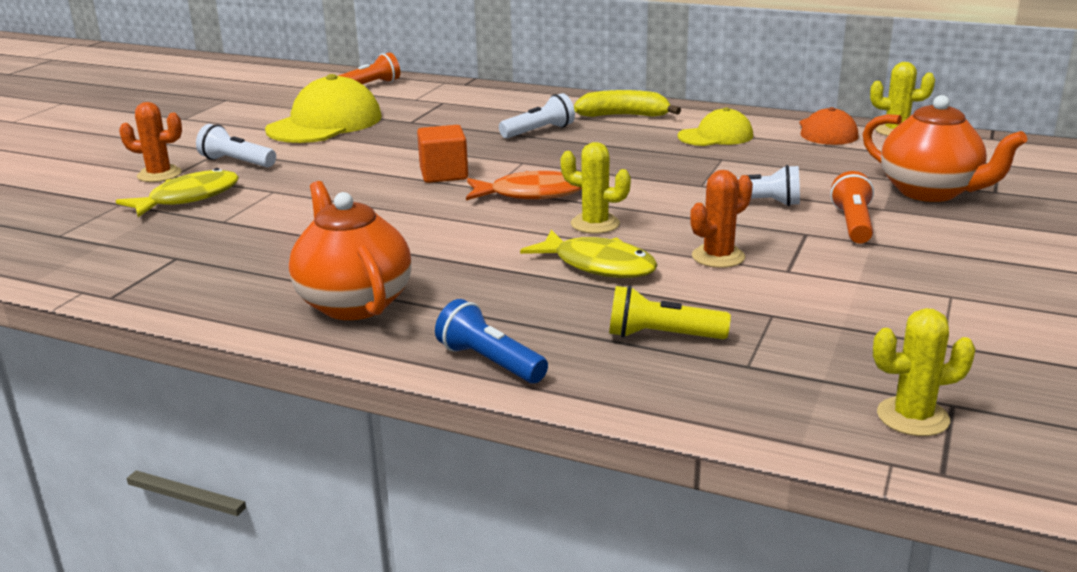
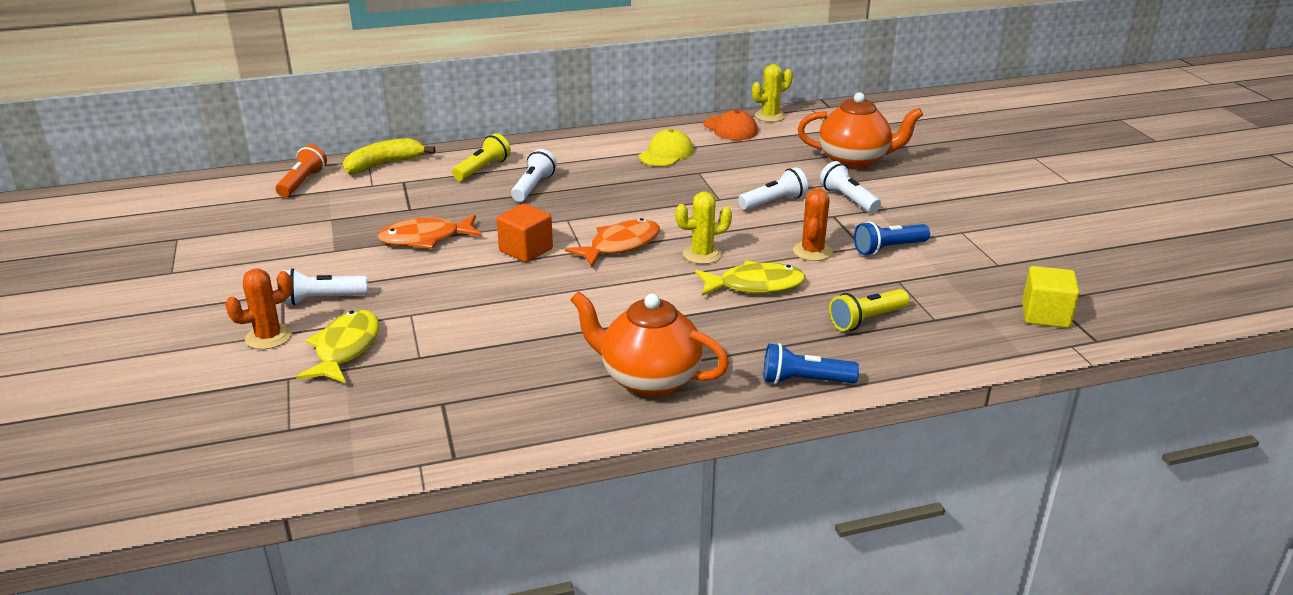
camera: 40 degrees left, 5 degrees up
yellow cap [265,74,382,143] -> none
yellow banana [574,90,681,117] -> yellow banana moved to [343,138,436,174]
orange flashlight [830,171,874,243] -> white flashlight [820,161,881,213]
yellow cactus [873,308,976,436] -> yellow cube [1022,266,1079,328]
none -> orange fish [377,215,482,249]
none -> yellow flashlight [452,133,511,181]
none -> blue flashlight [854,221,930,256]

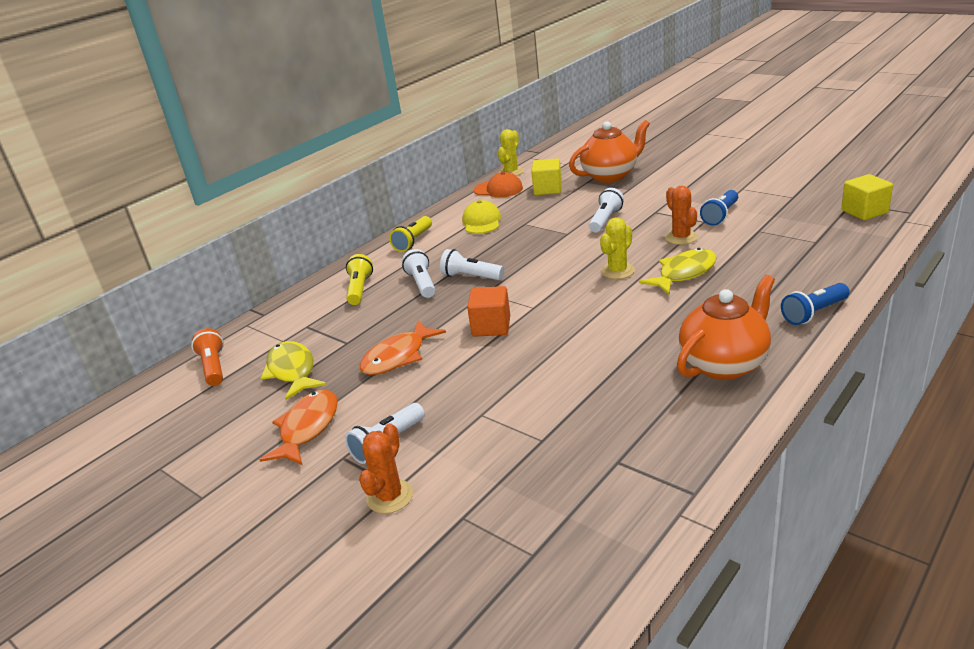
camera: 30 degrees left, 0 degrees up
yellow fish [296,309,379,383] -> yellow fish moved to [261,341,326,400]
yellow banana [343,138,436,174] -> none
orange fish [565,218,660,267] -> orange fish moved to [259,390,338,465]
orange teapot [570,291,729,397] -> orange teapot turned 150 degrees clockwise [677,275,775,380]
white flashlight [820,161,881,213] -> white flashlight moved to [440,249,504,280]
yellow flashlight [829,289,909,331] -> yellow flashlight moved to [389,216,432,252]
none -> yellow cube [531,158,562,195]

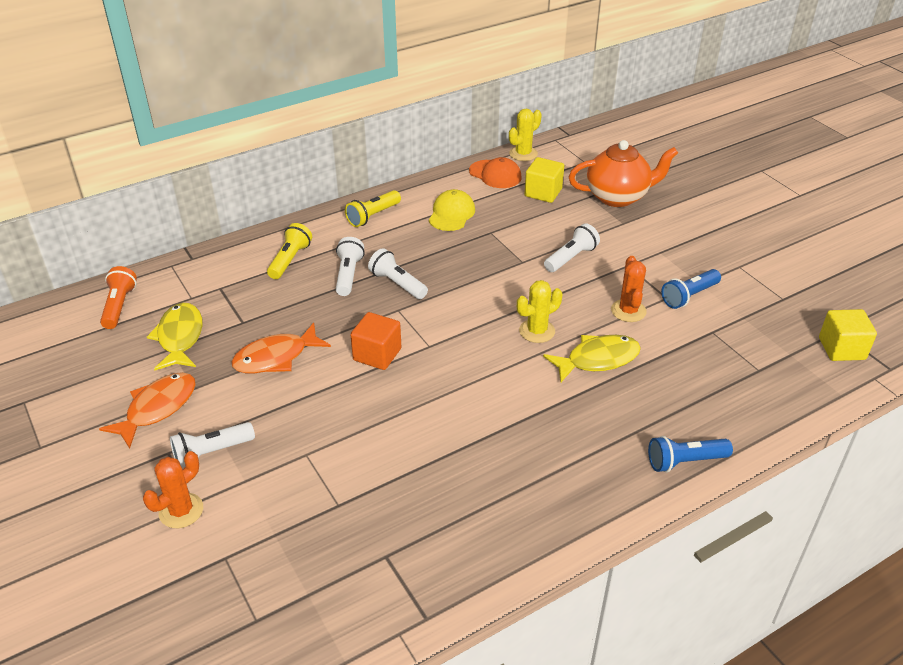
camera: 15 degrees right, 10 degrees up
orange teapot [677,275,775,380] -> none

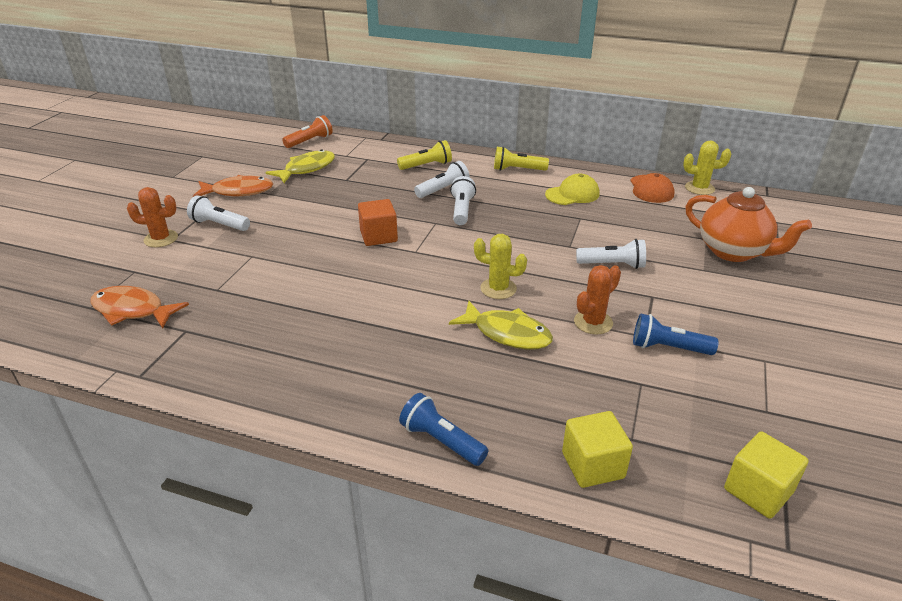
camera: 50 degrees right, 5 degrees down
orange fish [231,323,331,373] -> orange fish moved to [90,286,189,328]
yellow cube [525,157,564,203] -> yellow cube moved to [562,411,633,488]

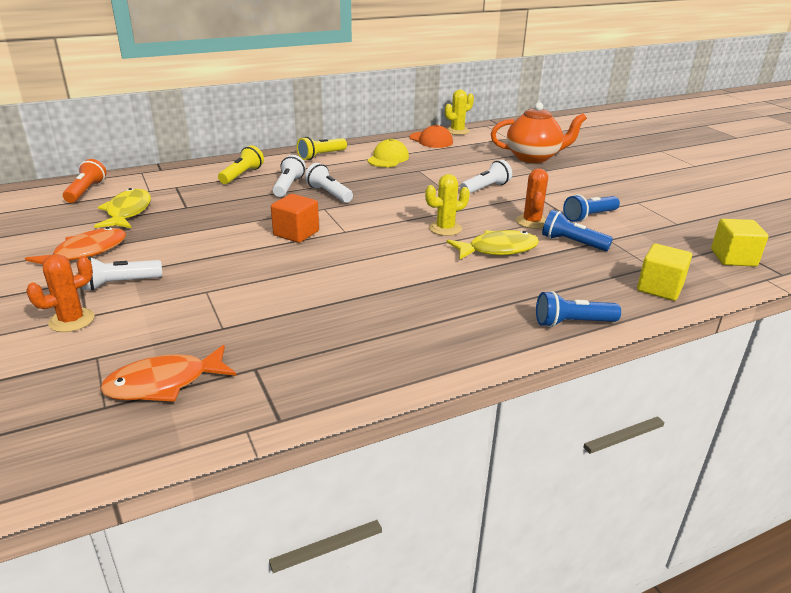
camera: 45 degrees left, 5 degrees down
none -> blue flashlight [542,210,613,251]

